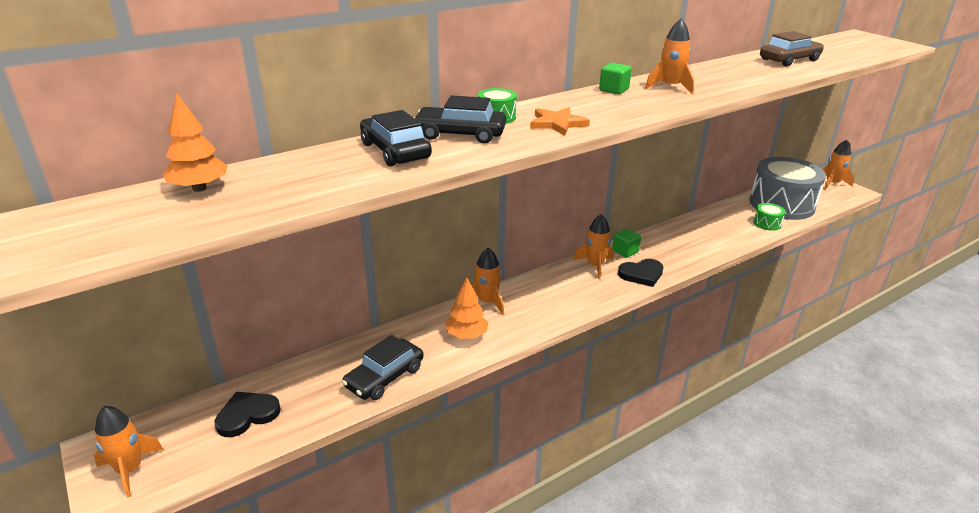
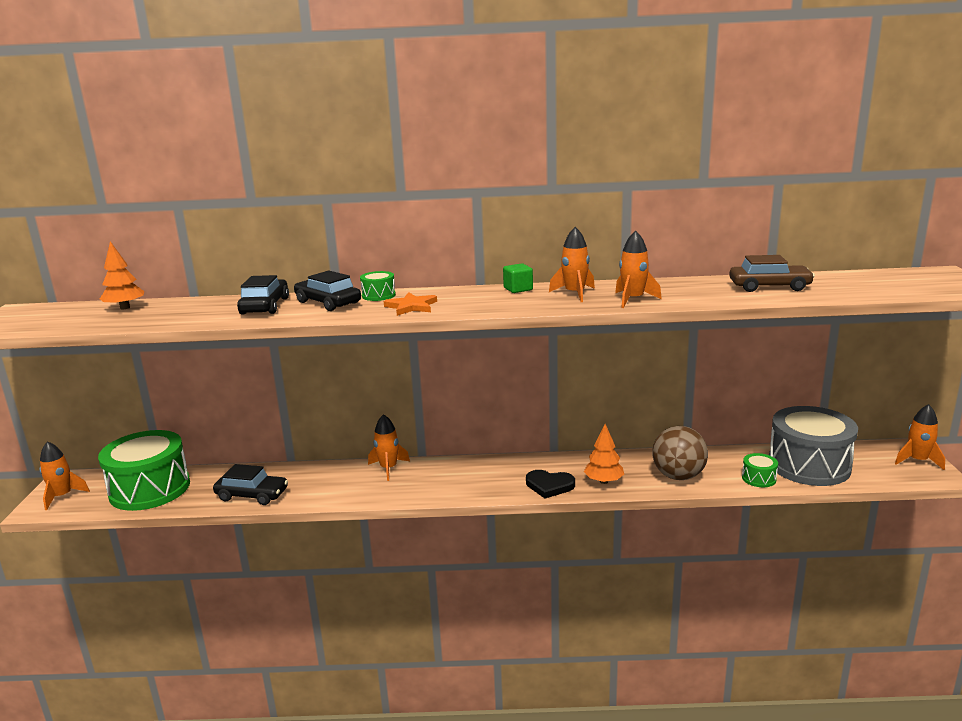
camera: 35 degrees right, 10 degrees down
black heart [214,392,281,437] -> green drum [98,430,190,511]
black car [342,335,424,400] -> black car turned 150 degrees counterclockwise [213,464,288,505]
orange tree [445,277,489,339] -> orange tree moved to [584,424,624,484]
orange rocket [573,214,614,279] -> orange rocket moved to [615,230,662,308]
green cube [612,229,641,258] -> none
none -> brown ball [652,426,708,480]

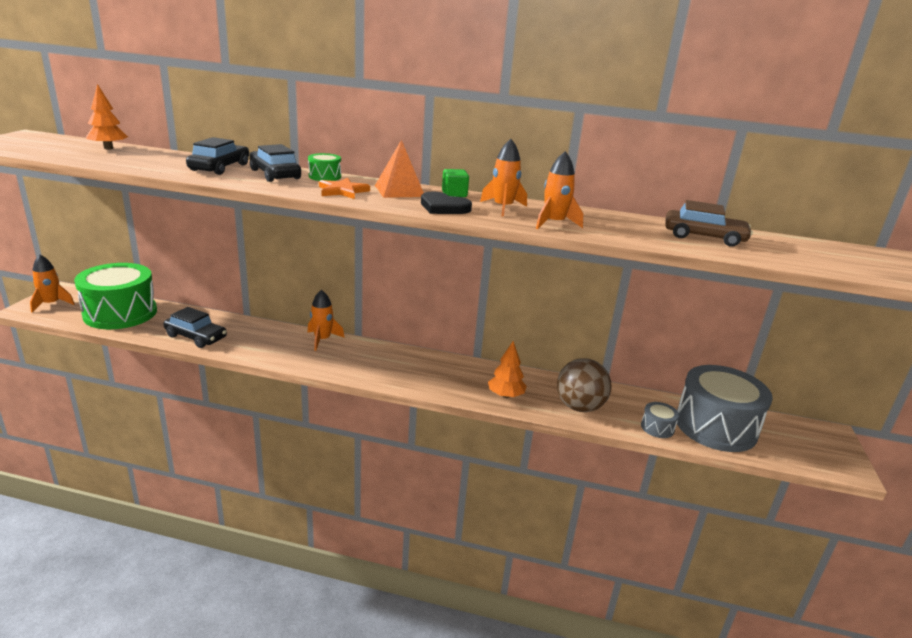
camera: 10 degrees right, 5 degrees up
black heart [526,470,575,499] -> black heart moved to [421,191,472,214]
green drum [742,453,778,487] -> grey drum [641,402,679,438]
orange rocket [895,404,945,470] -> none
none -> orange pyramid [375,140,424,198]

